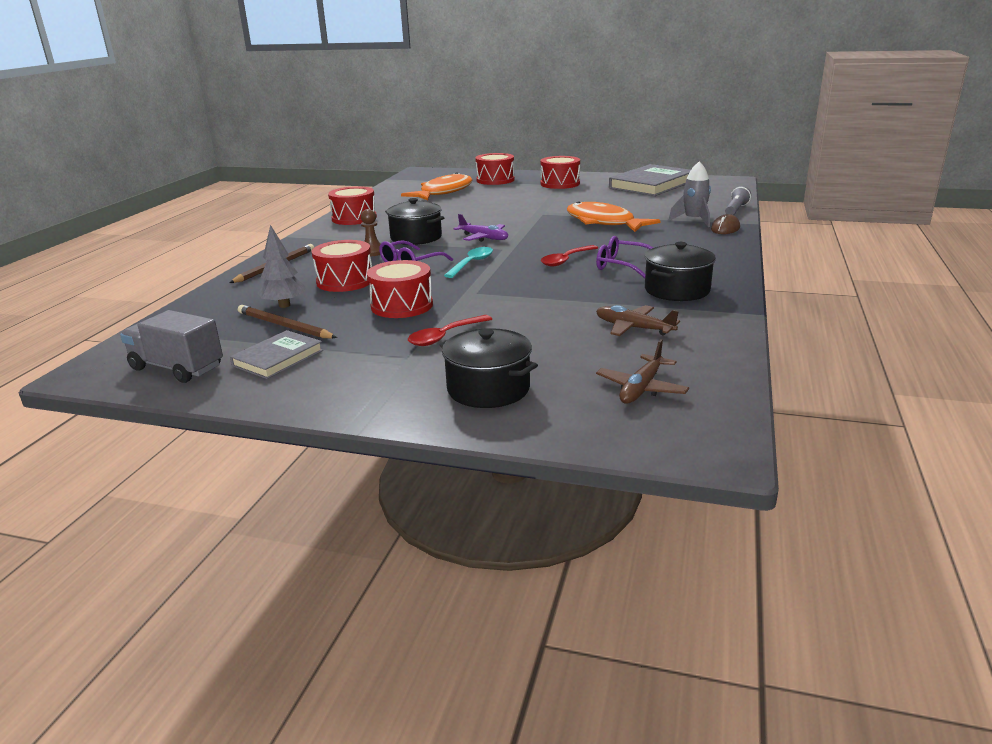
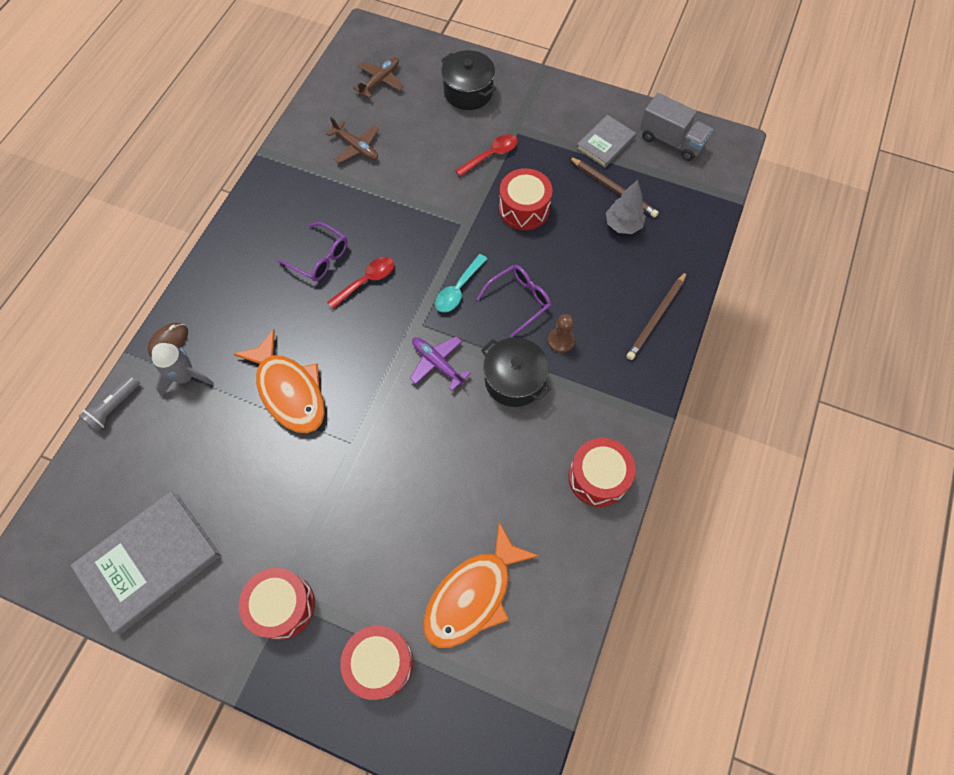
camera: 175 degrees left, 40 degrees up
red drum [312,240,372,292] -> none
black pot [645,242,716,301] -> none

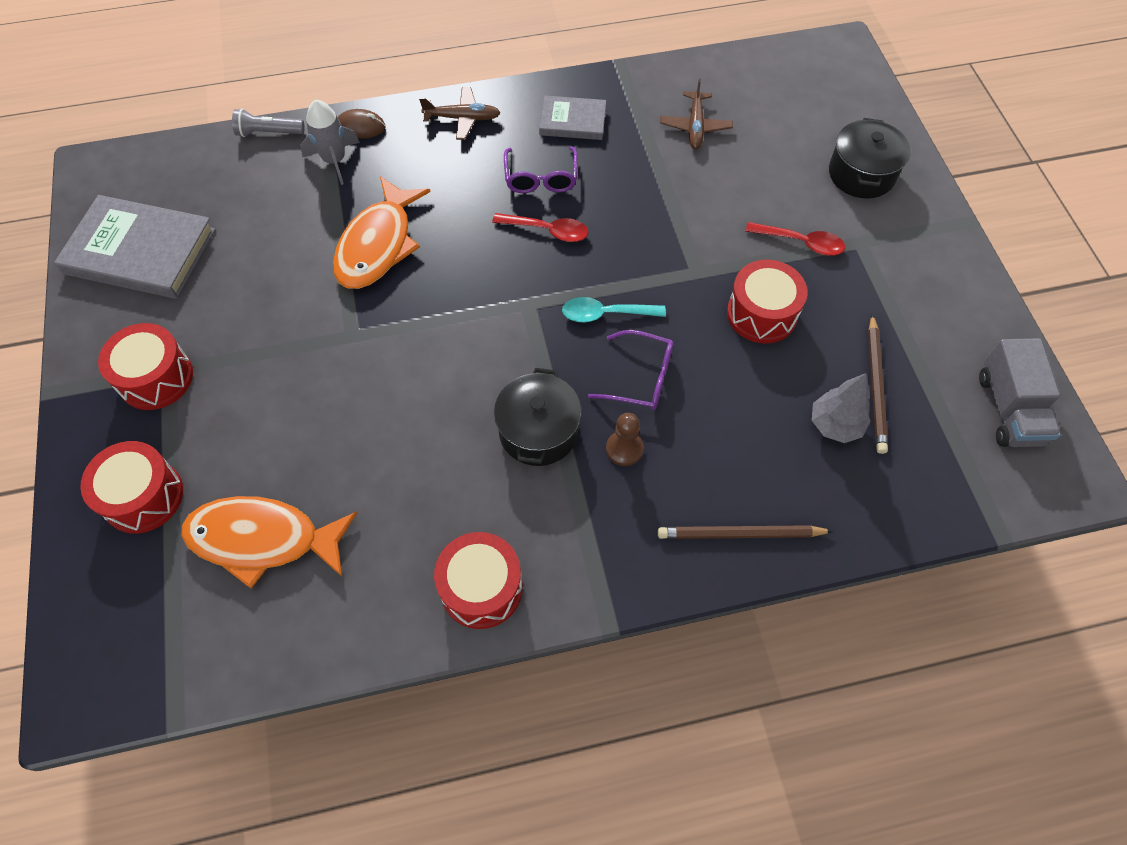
camera: 55 degrees right, 5 degrees down
brown plane [353,57,404,98] -> brown plane moved to [419,87,500,140]
purple plane [410,336,471,391] -> none
grey book [576,115,636,168] -> grey book moved to [539,96,606,140]

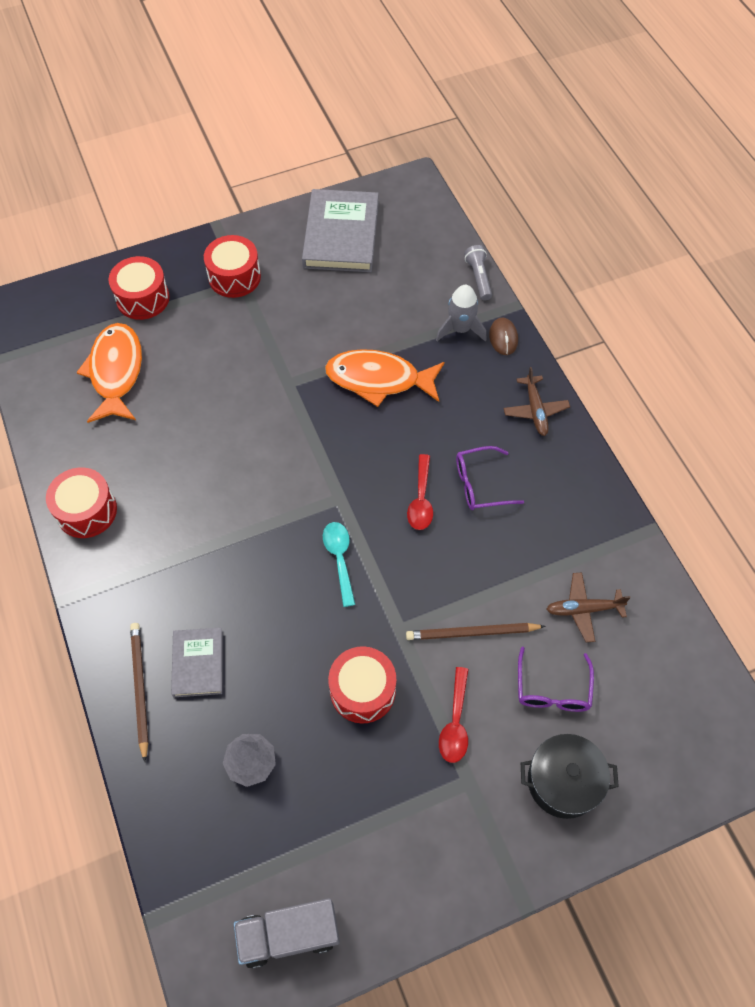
camera: 80 degrees right, 0 degrees up
black pot [494,368,581,466] -> none
grey book [539,96,606,140] -> grey book moved to [171,628,223,697]
purple glasses [588,330,674,410] -> purple glasses moved to [518,647,594,712]
brown pawn [606,413,643,466] -> none
brown pencil [868,314,888,454] -> brown pencil moved to [406,623,546,640]

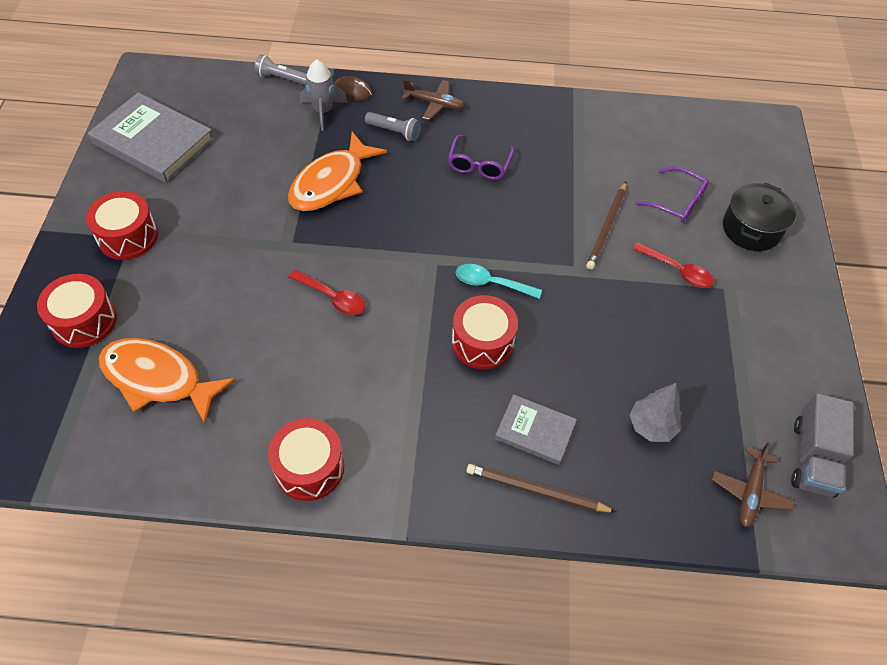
camera: 65 degrees left, 5 degrees down
red drum [328,646,396,723] -> red drum moved to [452,295,518,370]
red spoon [407,454,433,530] -> red spoon moved to [289,270,365,315]
brown plane [546,572,631,642] -> brown plane moved to [712,442,795,527]
none -> grey flashlight [365,112,421,141]

